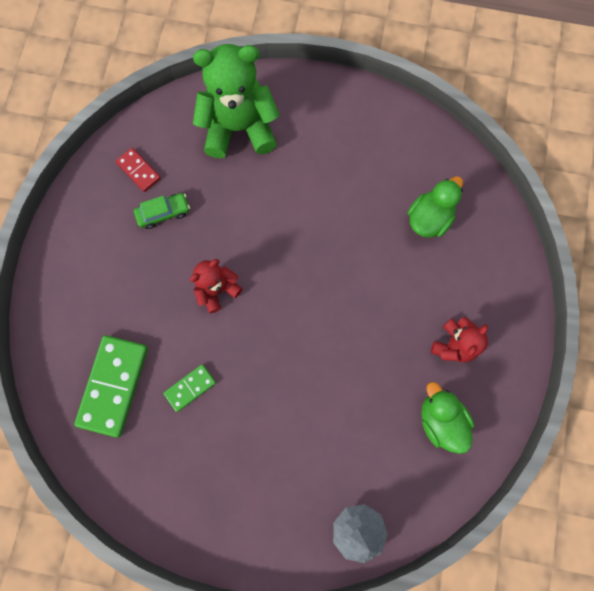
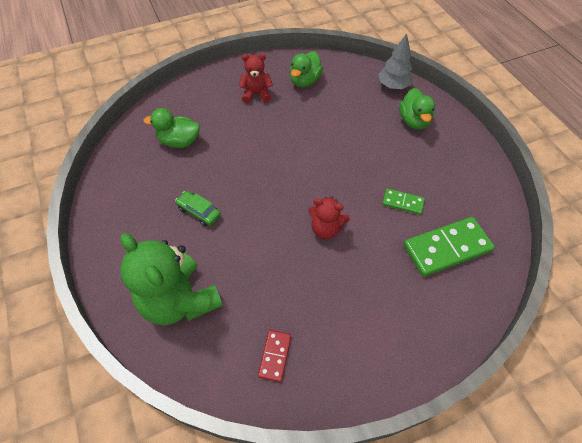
camera: 125 degrees left, 20 degrees down
green car [134,193,190,229] -> green car moved to [175,191,221,226]
none -> green duck [399,88,435,129]

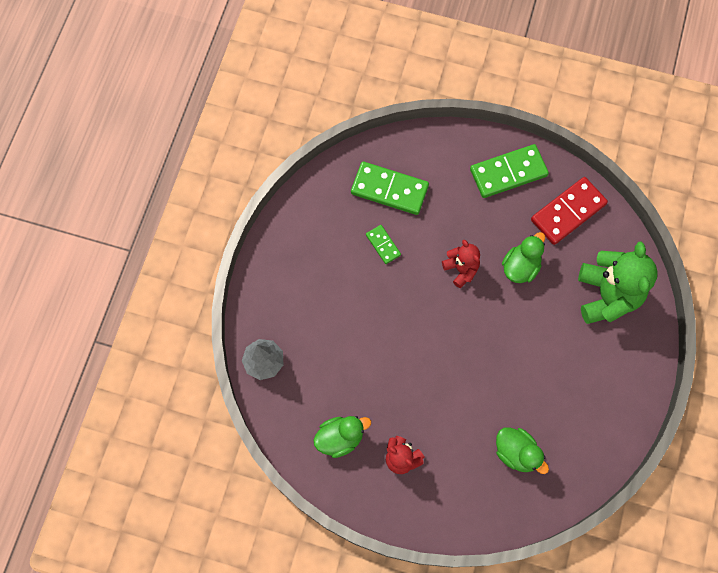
camera: 140 degrees left, 15 degrees up
green car [175,191,221,226] -> none
red domino [258,330,291,382] -> red domino [531,177,608,245], size x1.93
green duck [399,88,435,129] -> green duck moved to [502,232,545,283]
none -> green domino [470,144,549,198]

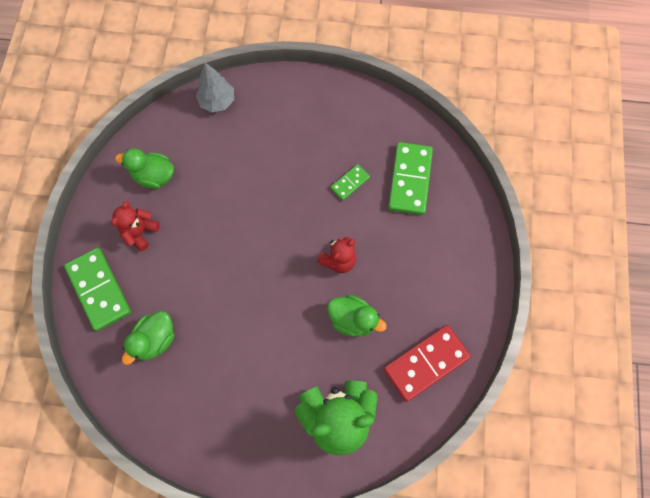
camera: 80 degrees right, 0 degrees up
green duck [313,416,371,458] -> green duck turned 135 degrees clockwise [115,148,174,189]
green domino [470,144,549,198] -> green domino moved to [64,248,131,331]
red domino [531,177,608,245] -> red domino turned 75 degrees counterclockwise [384,325,471,402]

